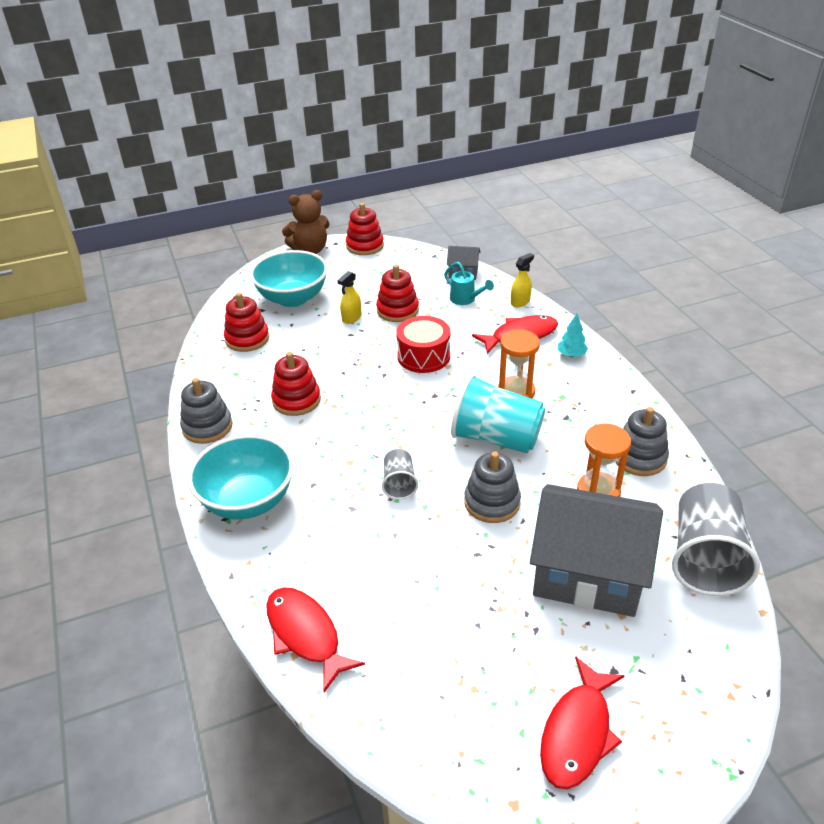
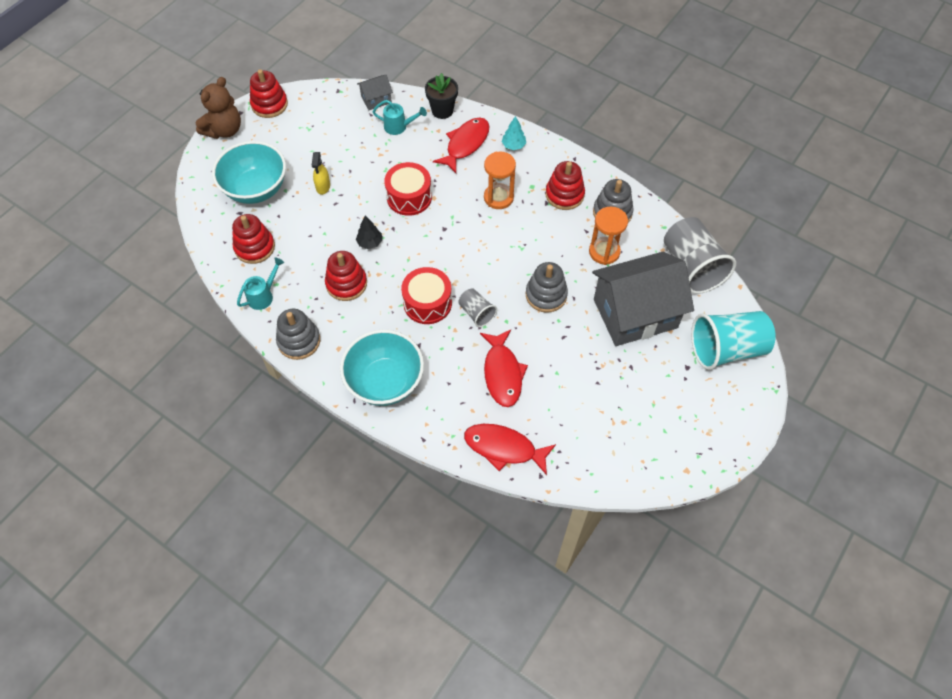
camera: 35 degrees left, 20 degrees up
red stacking toy [376,265,419,322] -> red stacking toy moved to [546,161,585,210]
turquoise cup [451,374,545,453] -> turquoise cup moved to [691,311,776,370]
yellow spray bottle [511,253,534,307] -> black flower pot [425,73,458,119]
red fish [540,656,625,789] -> red fish moved to [480,329,528,407]
none -> turquoise watering can [237,258,284,310]
none -> black tree [356,216,382,249]
none -> red drum [401,267,452,324]

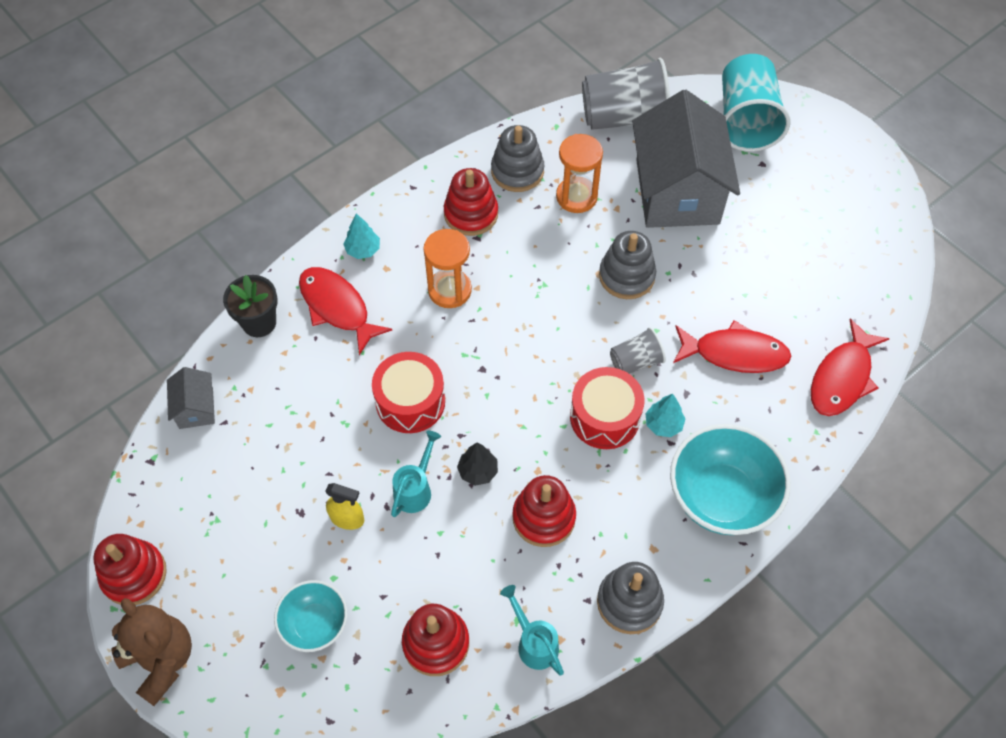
camera: 75 degrees left, 0 degrees up
turquoise bowl [212,141,286,204] -> turquoise bowl [274,580,347,652], size x0.59
turquoise watering can [372,100,427,135] -> turquoise watering can moved to [391,431,441,517]
none -> turquoise tree [645,394,686,437]

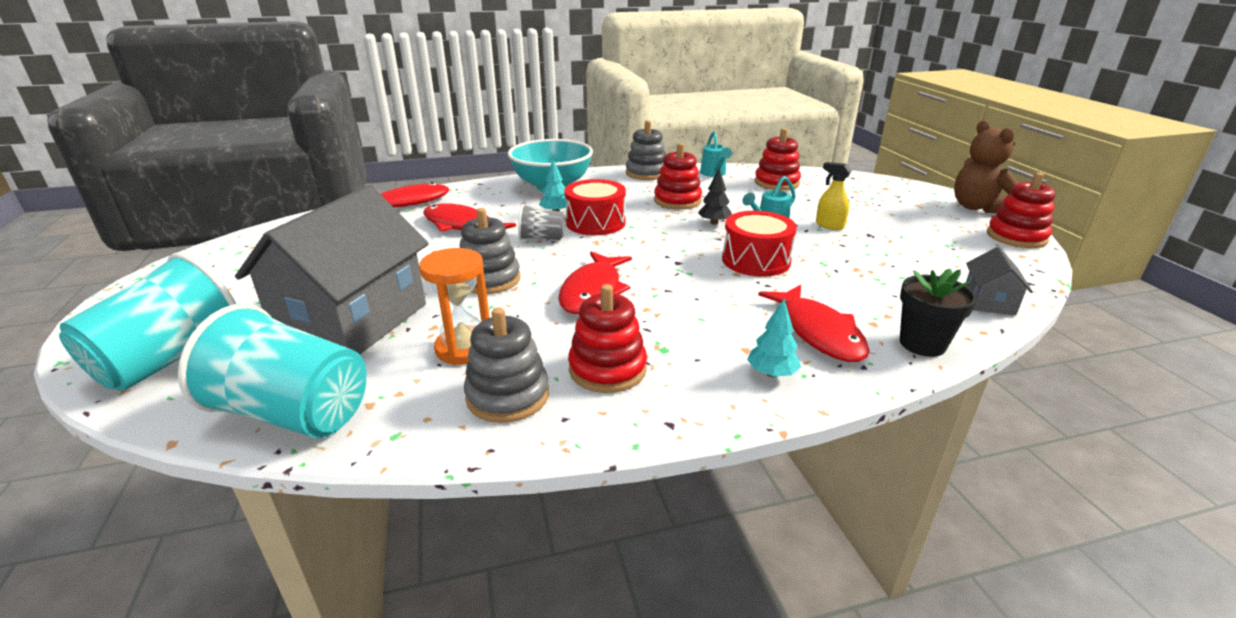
camera: 155 degrees left, 30 degrees down
turquoise bowl [274,580,347,652] -> none
orange hourglass [423,229,472,308] -> none
grey cup [582,58,670,130] -> turquoise cup [178,304,366,438]
none -> red fish [558,252,632,314]

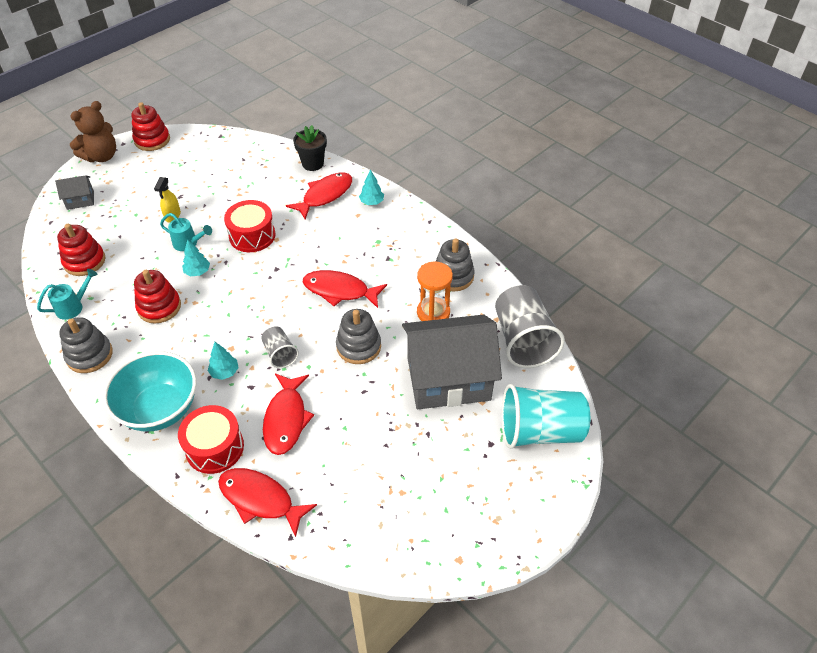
camera: 120 degrees left, 20 degrees up
turquoise cup [178,304,366,438] -> grey cup [495,285,565,368]
red fish [558,252,632,314] -> red fish turned 150 degrees counterclockwise [303,270,387,308]
red drum [564,179,626,235] -> red drum moved to [178,405,244,474]
red stacking toy [568,284,647,393] -> none
black tree [698,168,732,225] -> turquoise tree [182,239,210,276]
grey house [966,247,1033,316] -> grey house moved to [55,175,94,210]

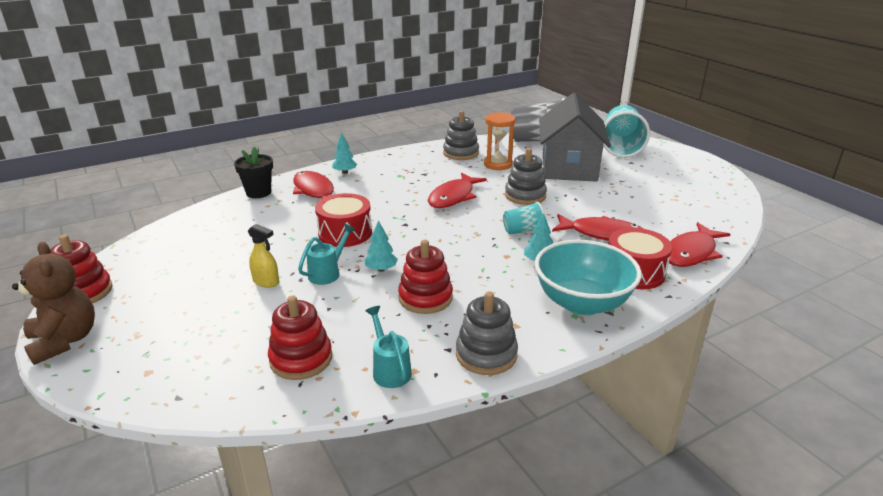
camera: 75 degrees left, 20 degrees down
grey house [55,175,94,210] -> none
grey cup [261,326,299,368] -> turquoise cup [503,202,544,234]

